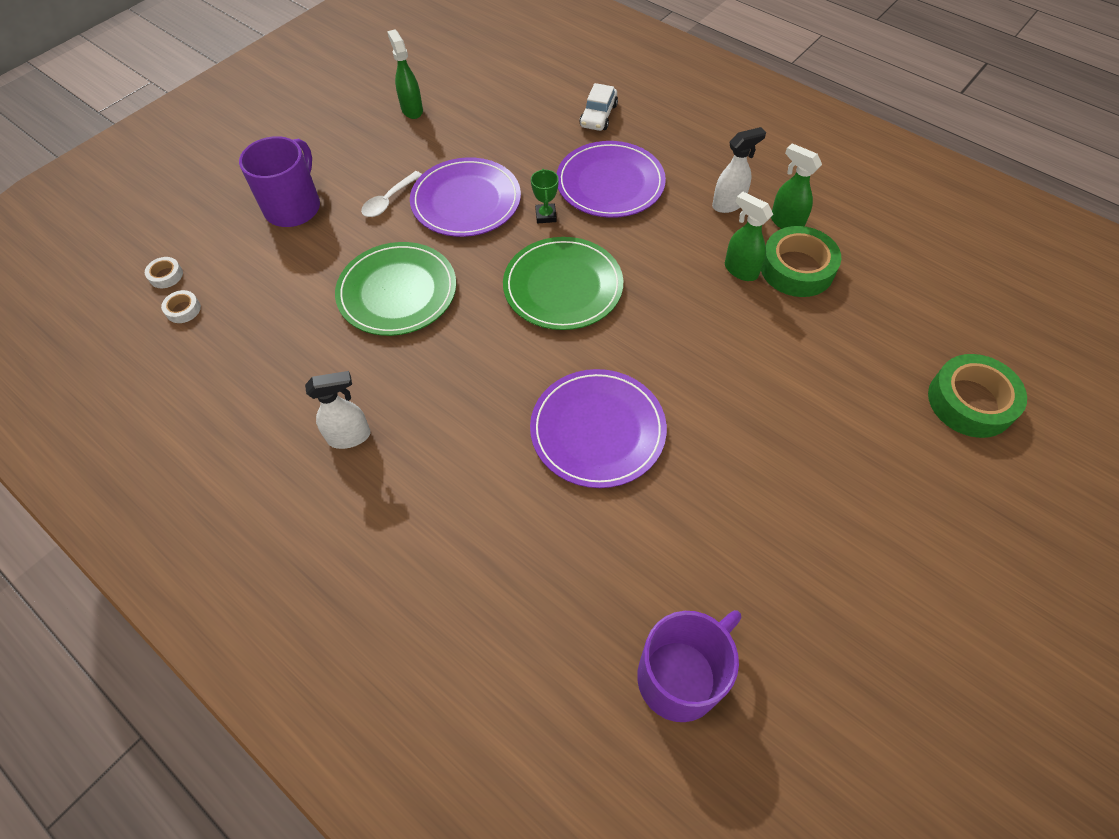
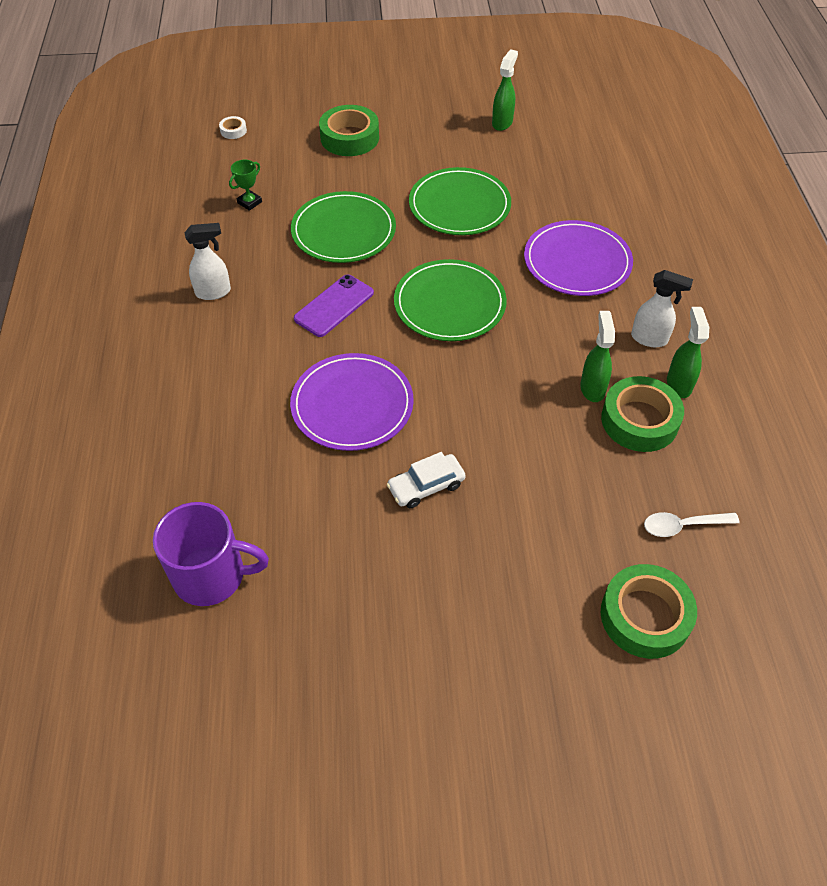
camera: 45 degrees right, 5 degrees down
white tape [161,290,201,323] -> none
purple mug [239,136,320,227] -> green tape [319,105,379,156]
white spray bottle [305,371,370,449] -> white spray bottle turned 45 degrees counterclockwise [185,223,231,300]
white spoon [361,171,422,217] -> white spoon moved to [644,512,740,537]
purple plate [410,157,521,237] -> green plate [409,167,511,235]
green trophy [531,169,559,223] -> green trophy moved to [229,160,262,211]
white car [580,83,618,131] -> white car moved to [387,452,466,508]
none -> purple phone [294,275,374,337]

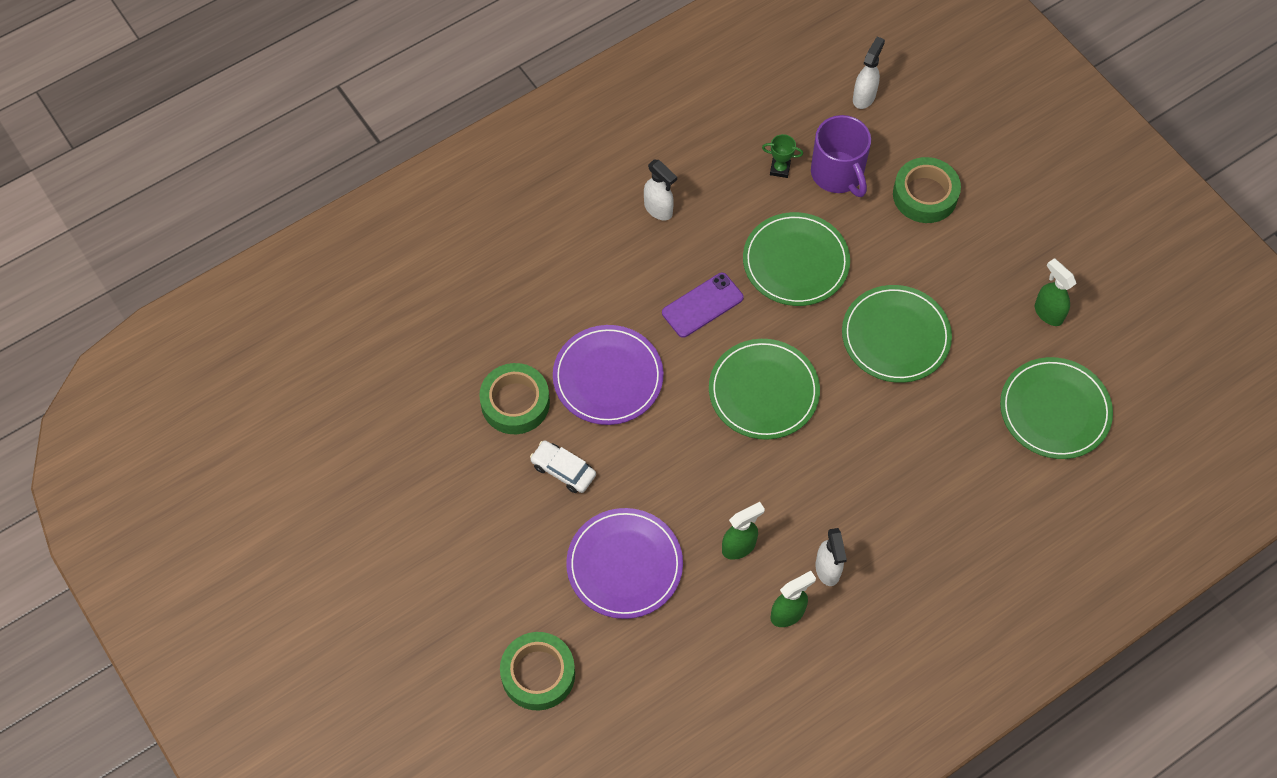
camera: 60 degrees right, 10 degrees up
purple mug [153,502,269,606] -> purple mug moved to [811,115,871,197]
white tape [219,116,247,139] -> white spray bottle [853,37,885,109]
purple phone [294,275,374,337] -> purple phone turned 45 degrees counterclockwise [662,273,744,338]
green spray bottle [492,49,518,131] -> green spray bottle turned 120 degrees counterclockwise [1035,258,1076,326]
purple plate [524,220,633,296] -> purple plate moved to [566,508,683,619]
green tape [601,376,684,452] -> green tape moved to [479,363,550,434]
white spoon [644,512,740,537] -> none
none -> green plate [1000,357,1113,459]

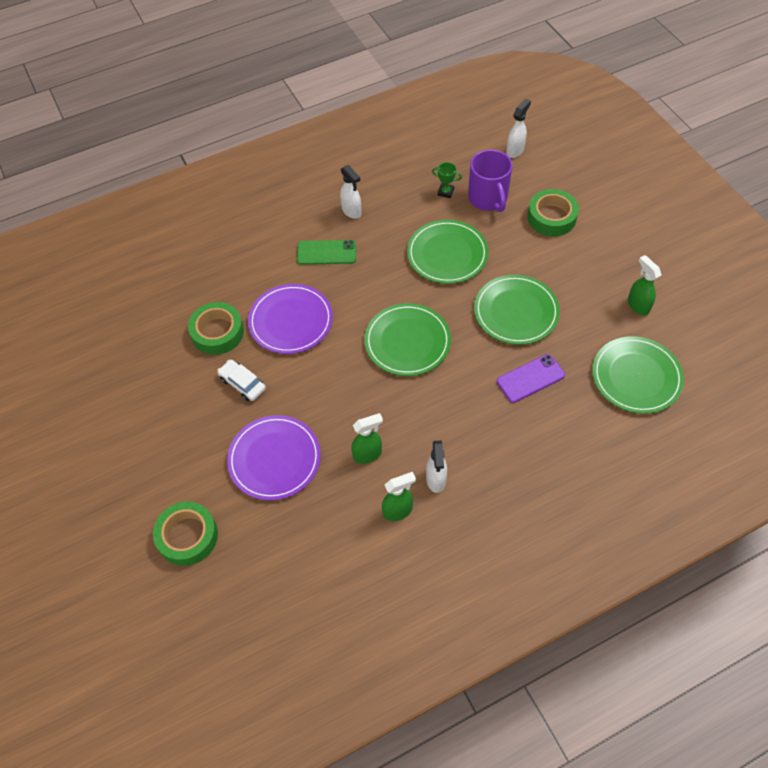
camera: 10 degrees right, 5 degrees down
purple phone [662,273,744,338] -> purple phone moved to [497,354,565,403]
none -> green phone [297,240,356,265]

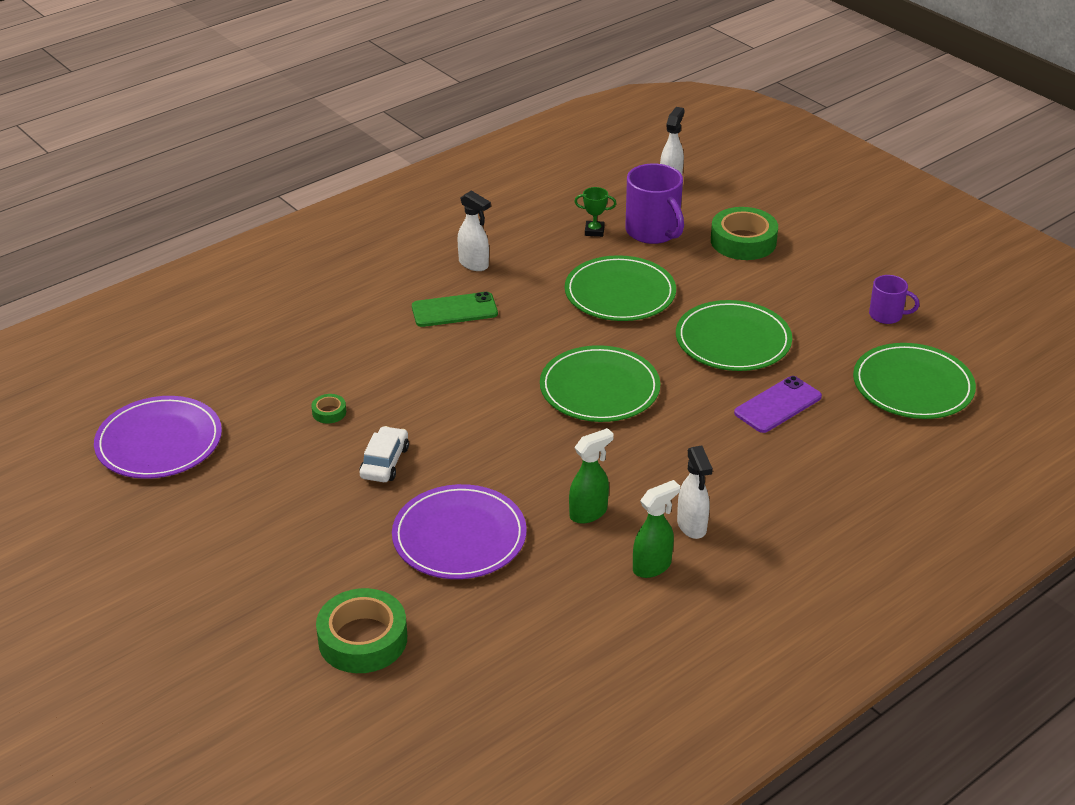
camera: 15 degrees left, 20 degrees down
green tape [188,302,244,355] -> green tape [311,394,346,424], size x0.45
white car [217,359,266,401] -> white car turned 75 degrees clockwise [359,426,409,482]
purple plate [248,284,333,354] -> purple plate moved to [94,396,222,479]
green spray bottle [628,255,661,315] -> purple mug [869,275,919,324]

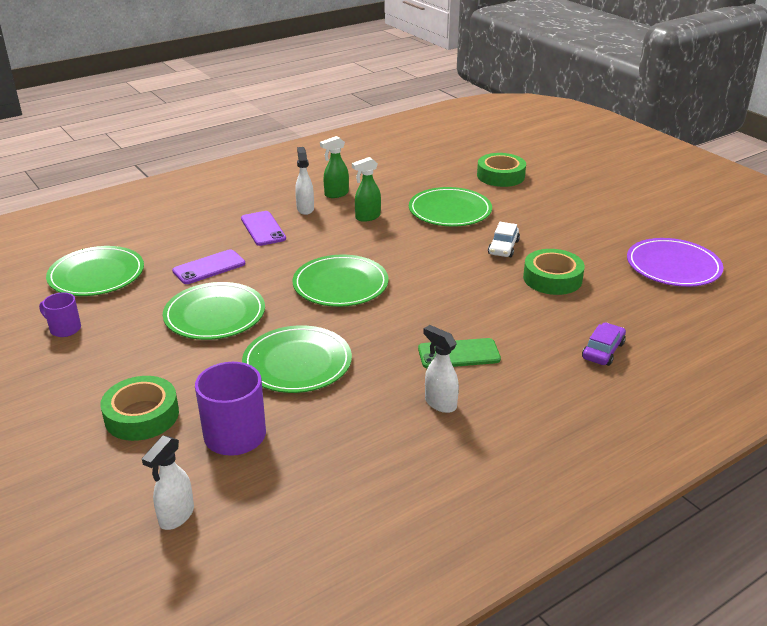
camera: 175 degrees left, 5 degrees down
green tape [311,394,346,424] -> green tape [523,249,585,295], size x2.23
purple plate [392,484,527,579] -> green plate [409,187,492,227]
green trophy [574,187,616,237] -> none
none -> purple phone [241,211,286,246]
none -> purple car [582,323,626,366]

